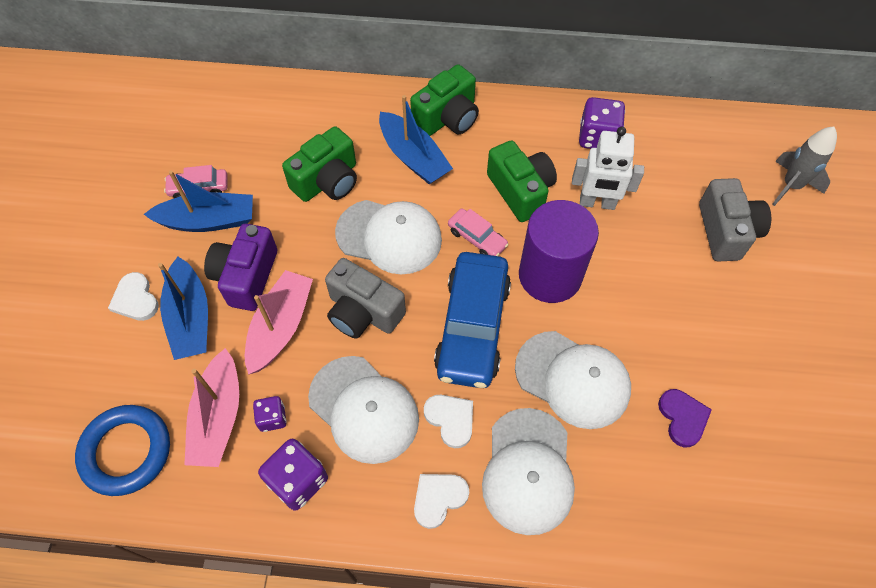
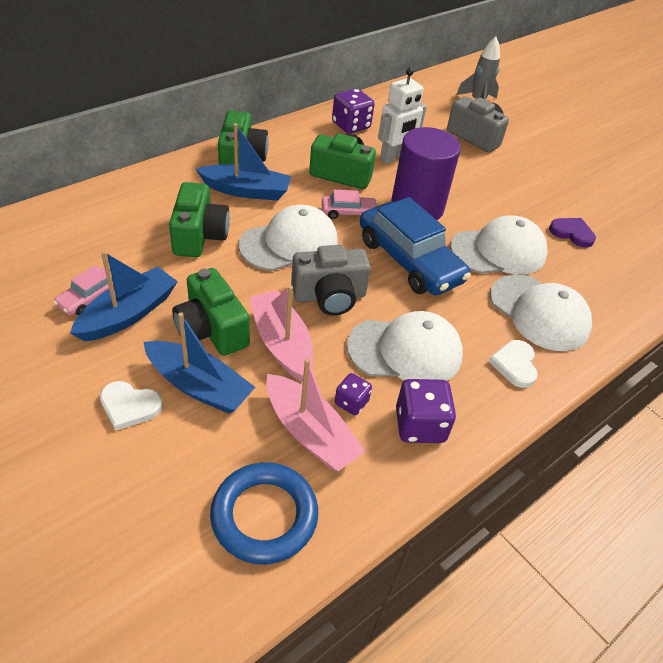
camera: 50 degrees left, 15 degrees down
purple camera [204,224,277,311] -> green camera [172,268,250,356]
white heart [424,395,473,448] -> none

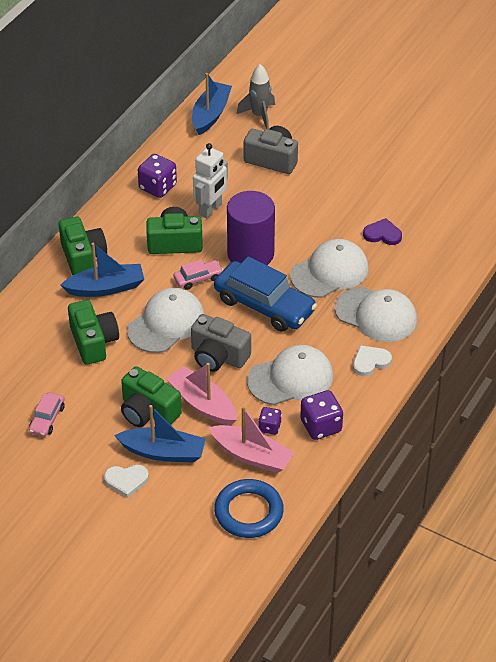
camera: 15 degrees left, 0 degrees up
blue boat [70,251,178,341] -> blue boat moved to [192,73,232,135]
grey camera [291,245,371,316] -> grey camera turned 60 degrees clockwise [191,314,251,372]
white heart [489,340,538,388] -> white heart turned 75 degrees clockwise [353,345,392,376]

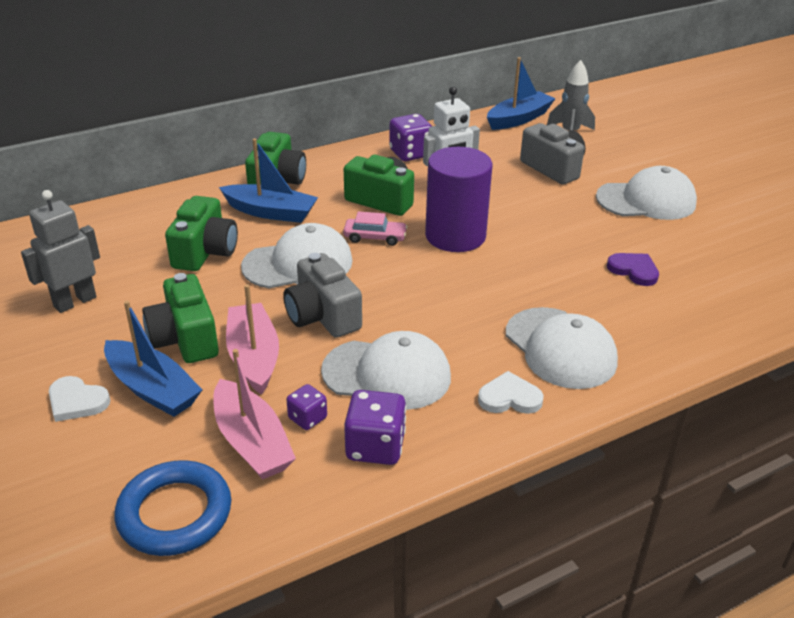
camera: 30 degrees right, 10 degrees down
pink car [29,392,65,437] -> grey robot [21,190,100,313]
blue car [214,256,317,332] -> none
white cap [290,239,368,298] -> white cap moved to [596,166,697,220]

